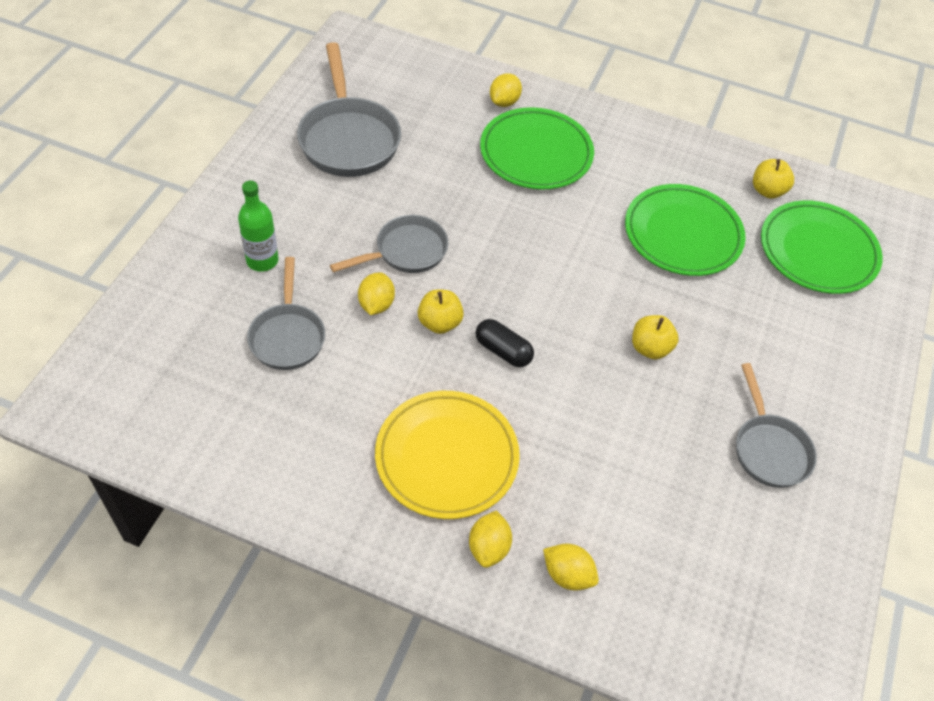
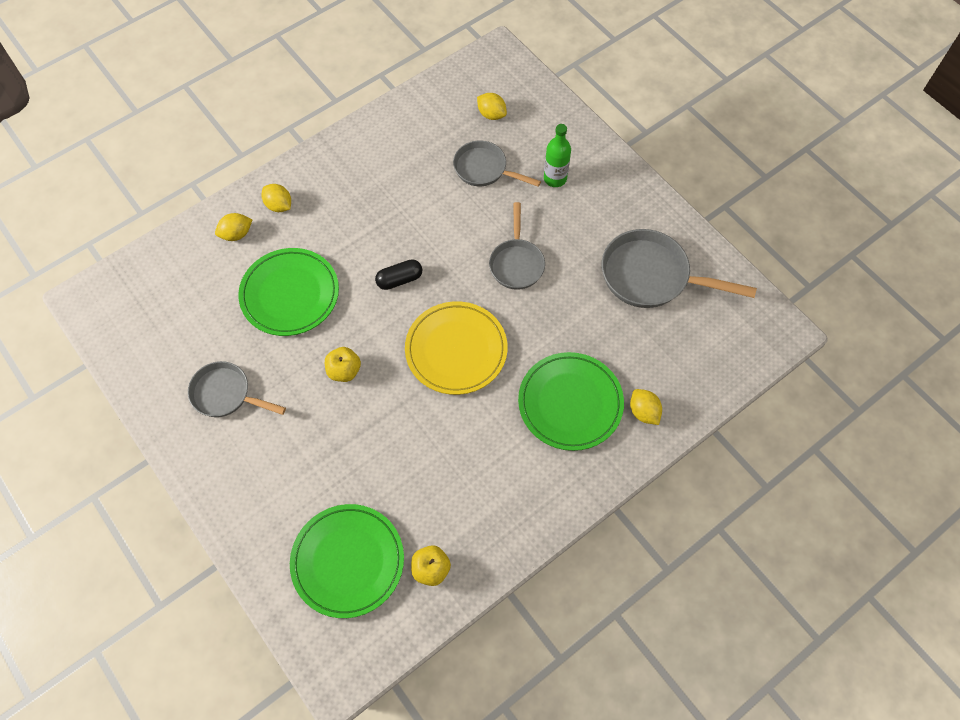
camera: 125 degrees right, 10 degrees up
yellow lemon [358,272,395,315] -> yellow lemon moved to [477,93,507,120]
yellow plate [375,391,520,519] -> yellow plate moved to [405,301,508,395]
yellow apple [418,290,464,334] -> none
green plate [625,184,746,276] -> green plate moved to [238,248,339,336]

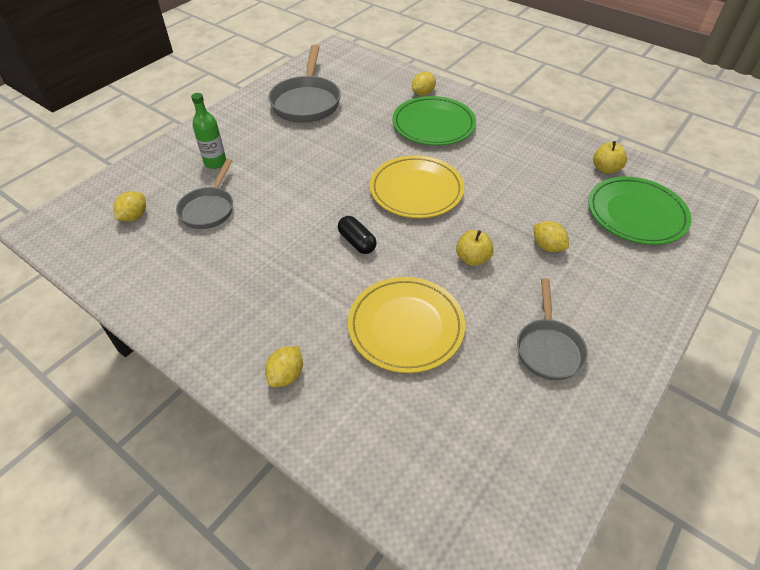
camera: 105 degrees left, 15 degrees down
yellow lemon [215,213,253,241] -> yellow lemon moved to [534,221,569,252]
green plate [238,248,339,336] -> yellow plate [348,277,465,373]
grey pan [489,202,545,290] -> none

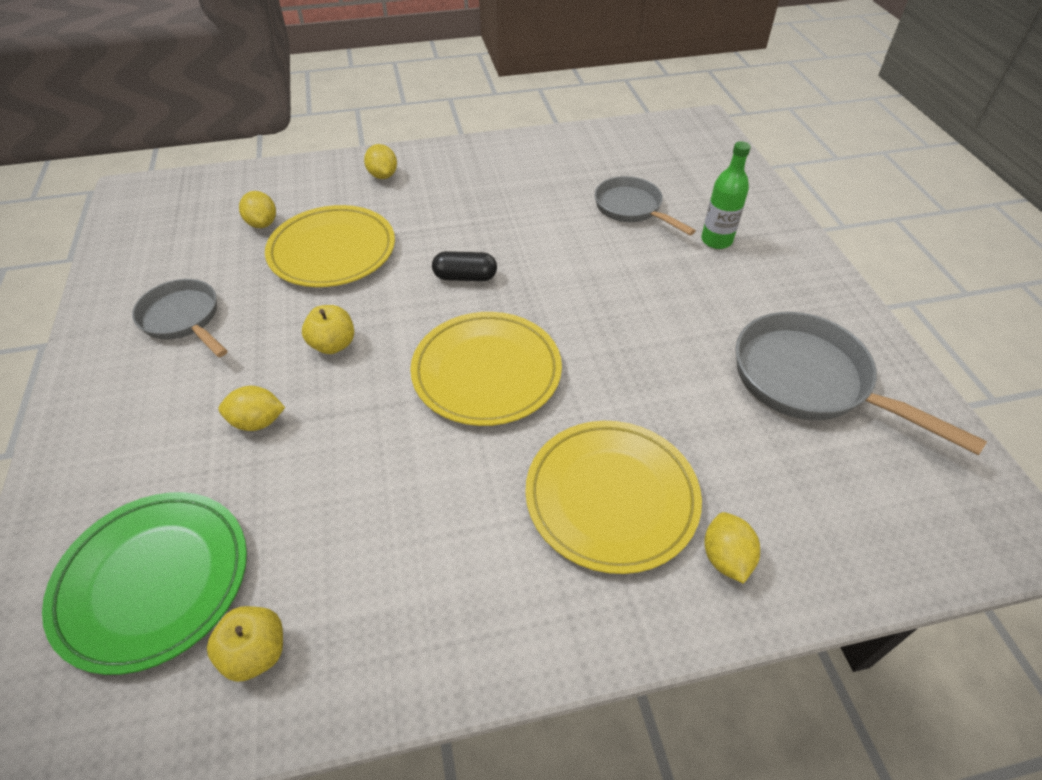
camera: 130 degrees right, 0 degrees up
yellow lemon [113,191,146,221] -> yellow lemon moved to [239,191,276,228]
green plate [392,96,476,146] -> yellow plate [525,421,702,574]

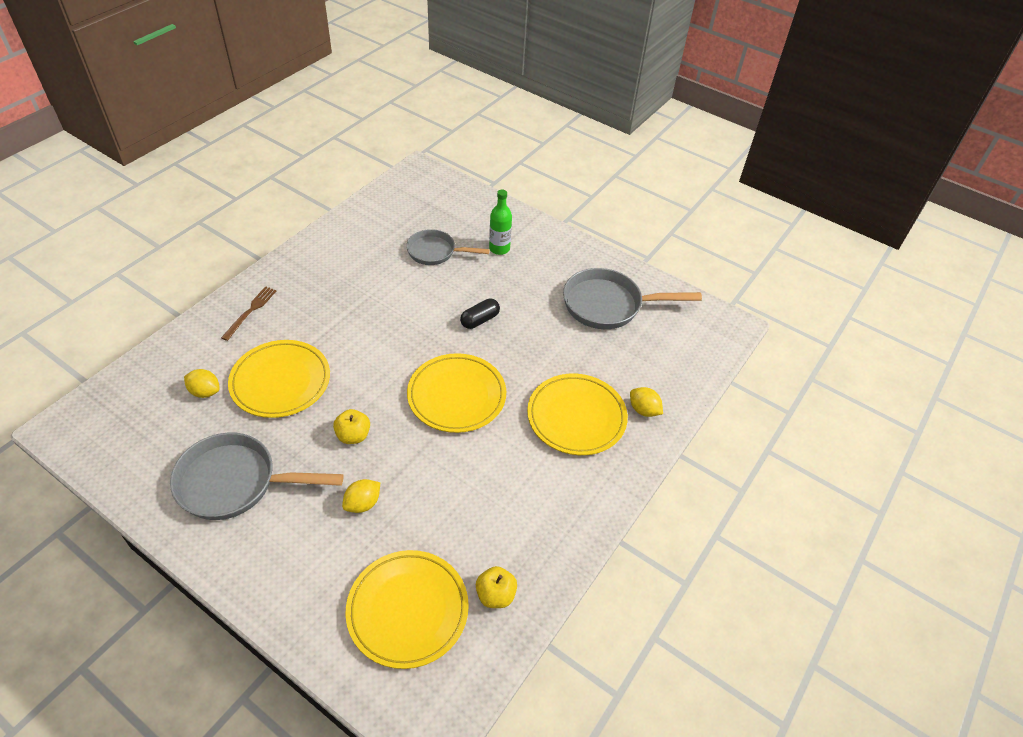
camera: 45 degrees left, 0 degrees up
green plate [42,492,247,675] -> yellow plate [346,550,469,669]
grey pan [132,279,227,357] -> grey pan [170,433,344,520], size x1.56
yellow lemon [364,144,397,179] -> brown fork [221,286,277,341]
black capsule [432,251,497,281] -> black capsule moved to [460,299,500,329]

